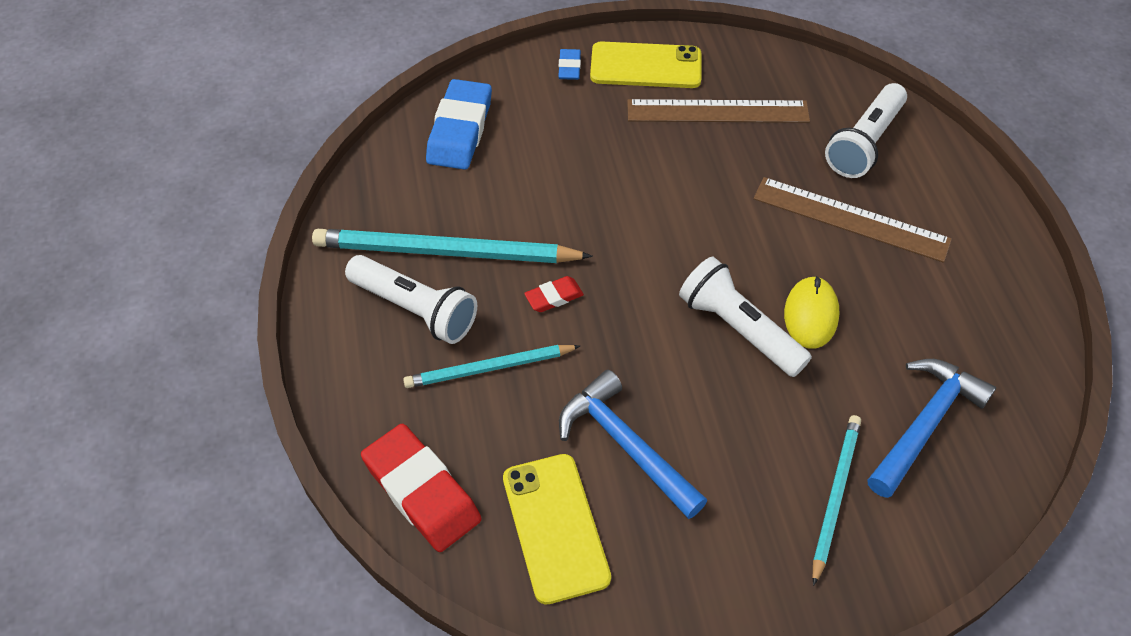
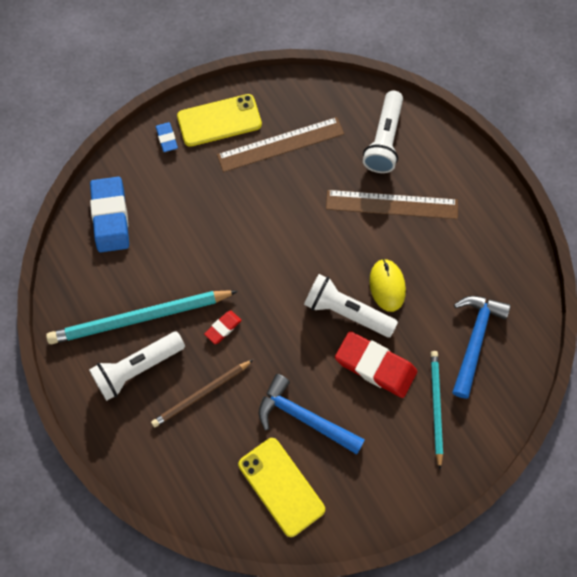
camera: 20 degrees left, 15 degrees up
white flashlight [345,255,477,344] -> white flashlight turned 135 degrees clockwise [89,331,185,401]
red eraser [361,424,482,552] -> red eraser moved to [335,331,417,398]
turquoise pencil [403,345,580,388] -> brown pencil [151,360,253,427]

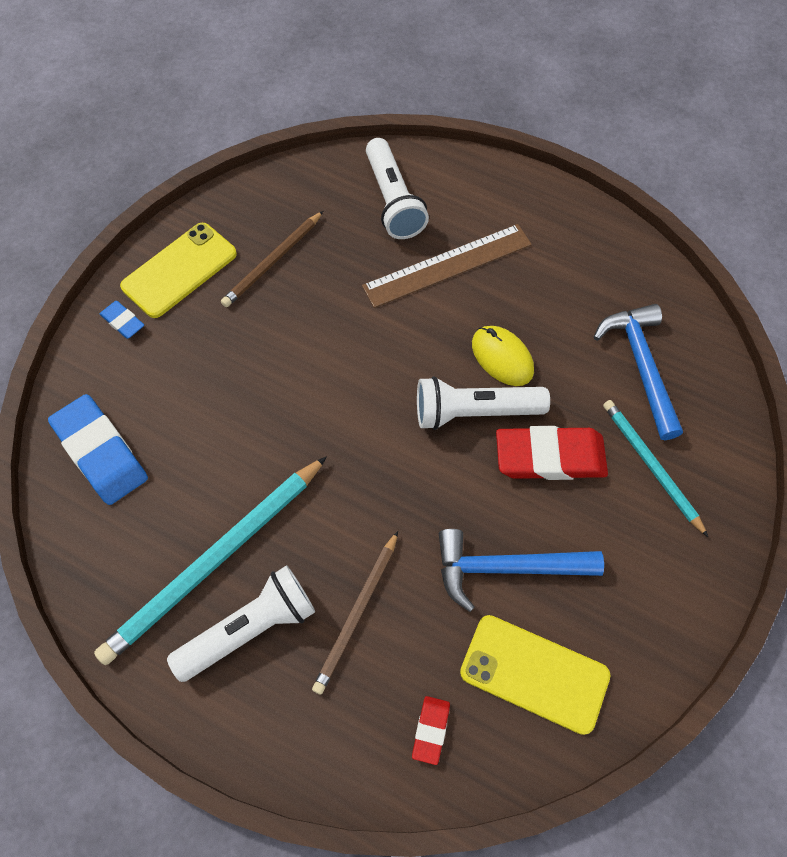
camera: 30 degrees left, 5 degrees down
white flashlight [89,331,185,401] -> white flashlight turned 150 degrees counterclockwise [167,565,315,682]
red eraser [204,310,242,344] -> red eraser moved to [412,696,450,765]
brown ruler [217,117,344,172] -> brown pencil [221,211,323,307]

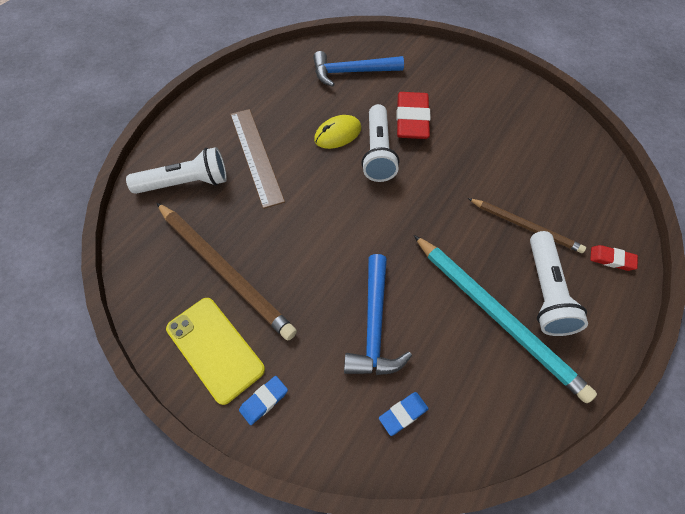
camera: 85 degrees left, 5 degrees down
blue eraser [48,394,148,505] -> blue eraser [379,392,429,436], size x0.49
white flashlight [167,565,315,682] -> white flashlight turned 150 degrees counterclockwise [530,231,588,336]
brown pencil [221,211,323,307] -> brown pencil [157,203,297,341], size x1.68
red eraser [412,696,450,765] -> red eraser moved to [590,245,638,271]
blue hammer [439,529,604,612] -> blue hammer moved to [344,254,412,375]
yellow phone [460,615,610,735] -> none
turquoise pencil [603,400,708,537] -> none

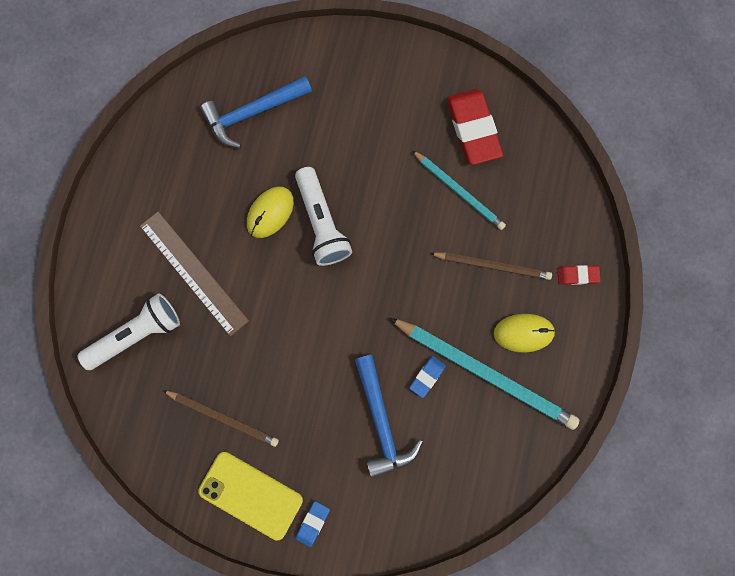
camera: 20 degrees left, 20 degrees up
brown pencil [157,203,297,341] -> brown pencil [163,390,279,447], size x0.60
blue eraser [379,392,429,436] -> blue eraser moved to [409,356,446,398]
red eraser [396,92,431,139] -> red eraser moved to [447,89,503,165]
white flashlight [530,231,588,336] -> yellow mouse [494,314,556,353]
none -> turquoise pencil [412,150,506,230]

